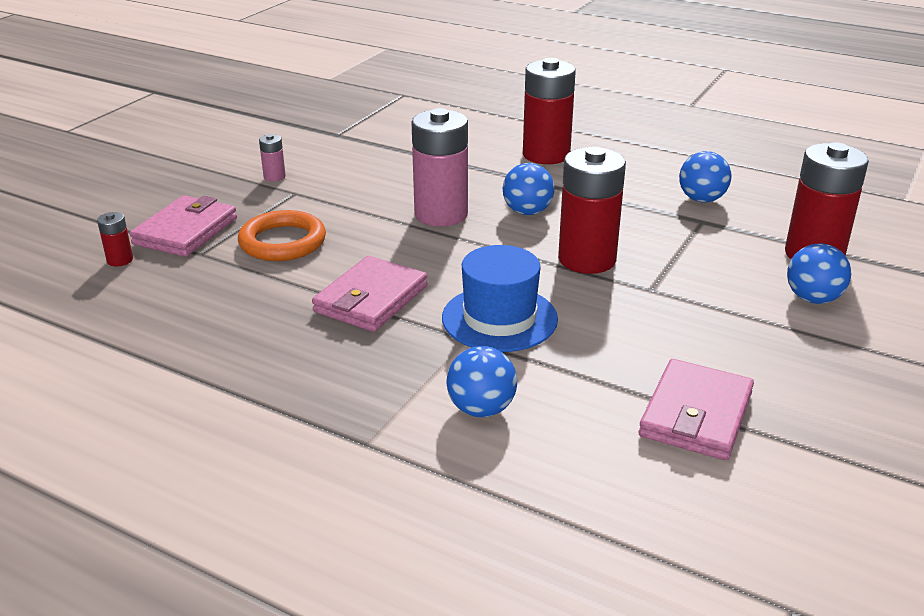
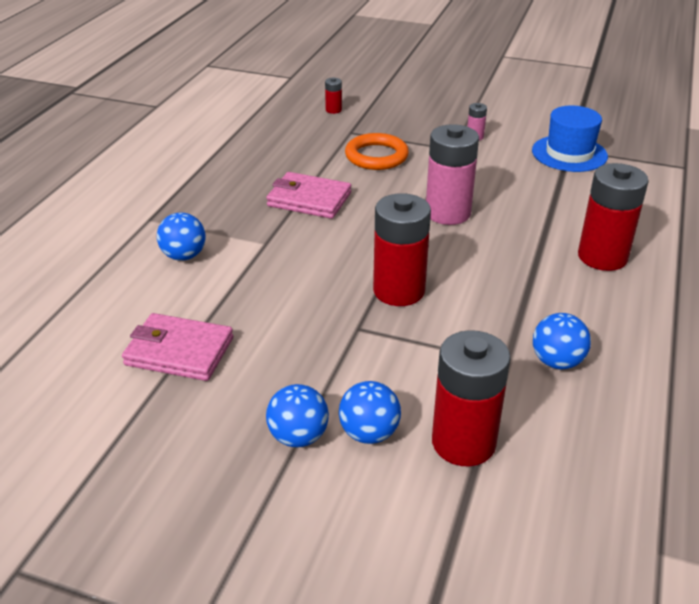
camera: 80 degrees right, 5 degrees up
pink wallet [130,195,237,257] -> none
blue hat [442,245,558,352] -> blue hat moved to [532,106,608,172]
blue ball [503,163,554,215] -> blue ball moved to [266,384,329,447]

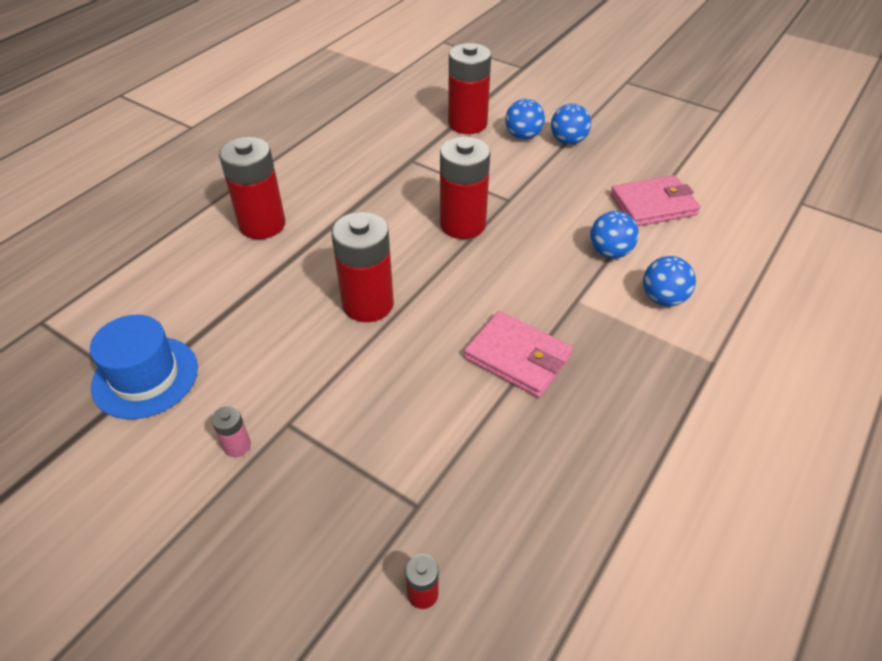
camera: 165 degrees left, 10 degrees up
pink wallet [122,313,233,381] -> pink wallet turned 45 degrees counterclockwise [610,175,701,226]
orange ring [345,133,409,170] -> none
pink battery [426,124,479,225] -> red battery [331,212,394,322]
blue ball [533,313,591,369] -> blue ball moved to [590,211,639,259]

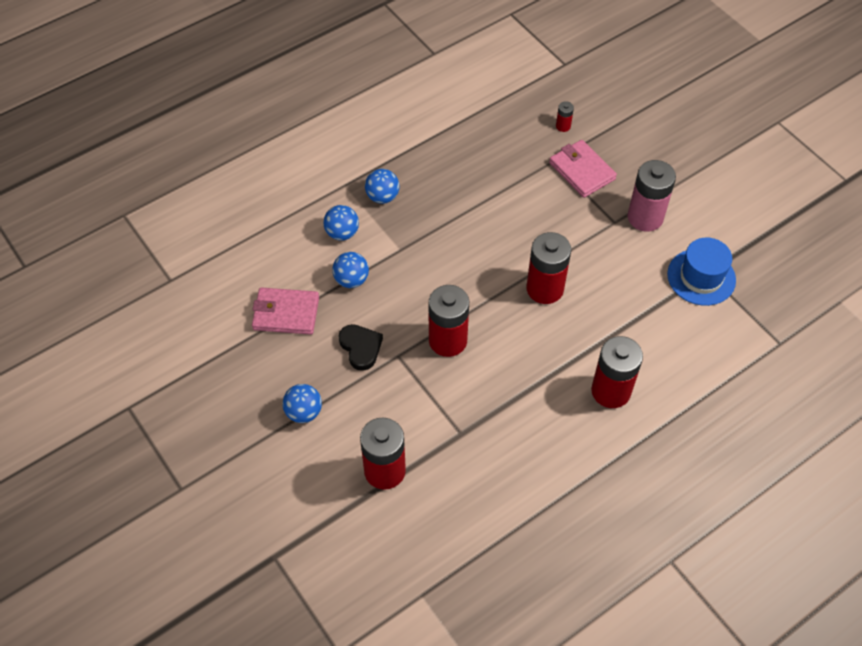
camera: 160 degrees left, 10 degrees up
pink battery [212,406,251,457] -> pink battery [627,160,676,232], size x2.27
pink wallet [464,311,573,398] -> pink wallet moved to [549,140,617,198]
blue ball [505,99,545,140] -> blue ball moved to [365,169,399,204]
none -> black heart [339,324,383,371]

